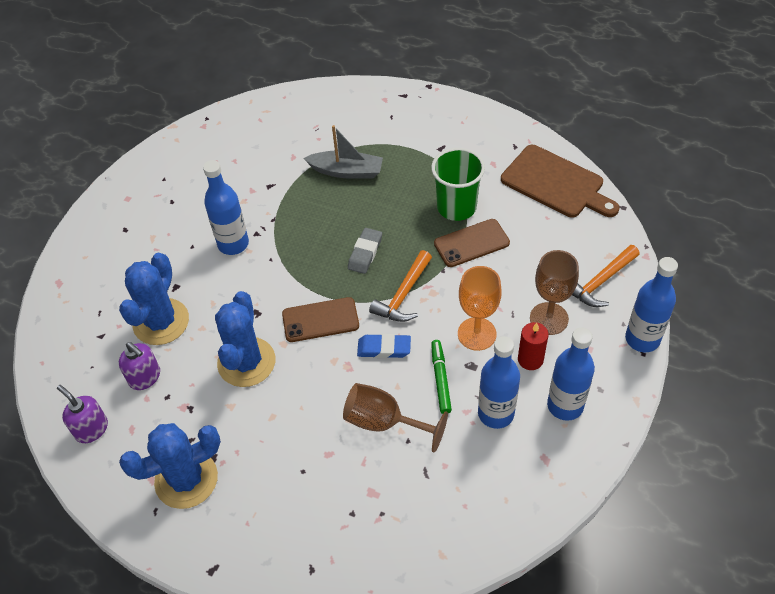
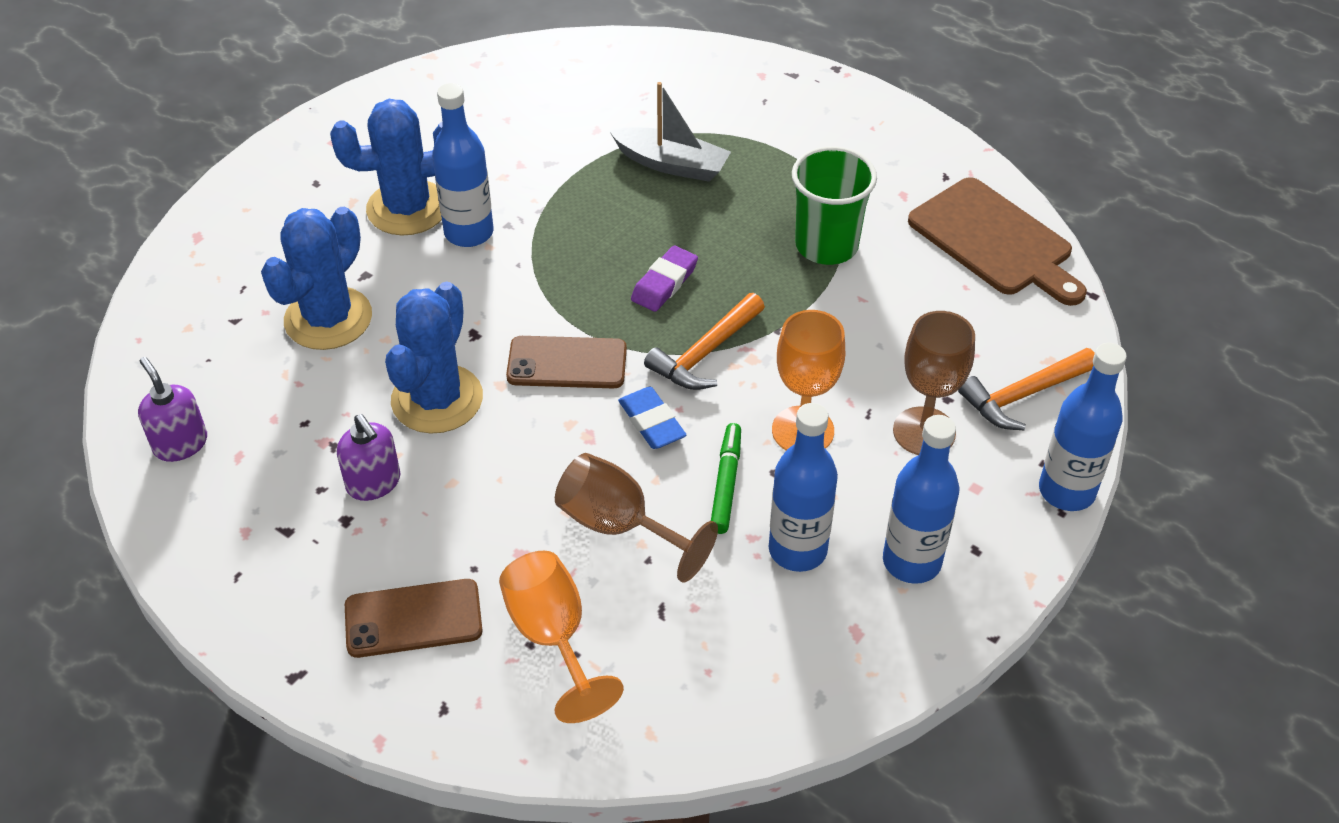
camera: 10 degrees right, 5 degrees down
purple soap dispenser [119,342,160,390] -> purple soap dispenser moved to [337,414,401,501]
blue cactus [119,423,221,509] -> blue cactus moved to [330,99,442,235]
grey eraser [348,228,382,274] -> purple eraser [631,246,698,312]
blue eraser [357,334,411,358] -> blue eraser turned 45 degrees clockwise [618,387,686,449]
brown phone [434,219,510,267] -> brown phone moved to [345,579,483,658]
red candle [518,322,548,370] -> none
none -> orange goblet [499,551,624,723]

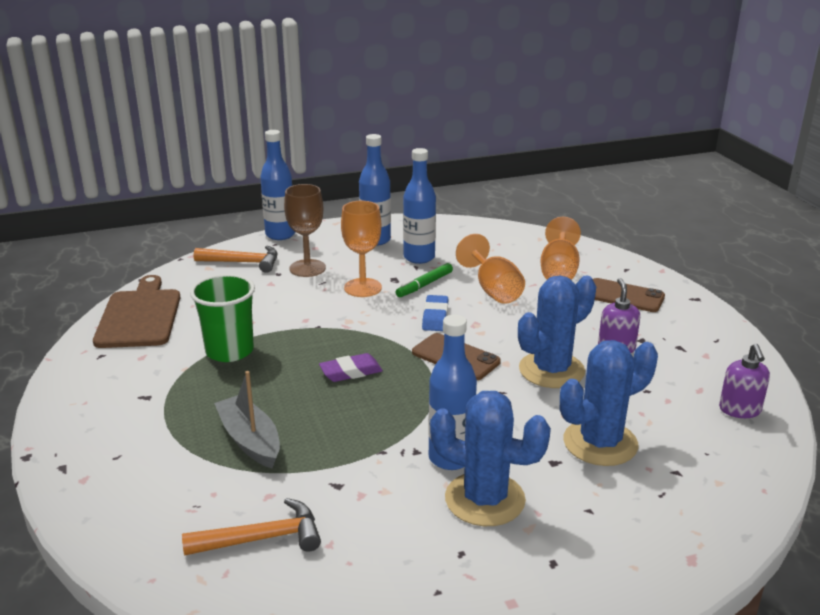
camera: 145 degrees left, 20 degrees down
brown goblet [555,453,718,583] -> orange goblet [456,234,525,304]
orange hammer [644,293,765,390] -> orange hammer moved to [182,498,321,556]

